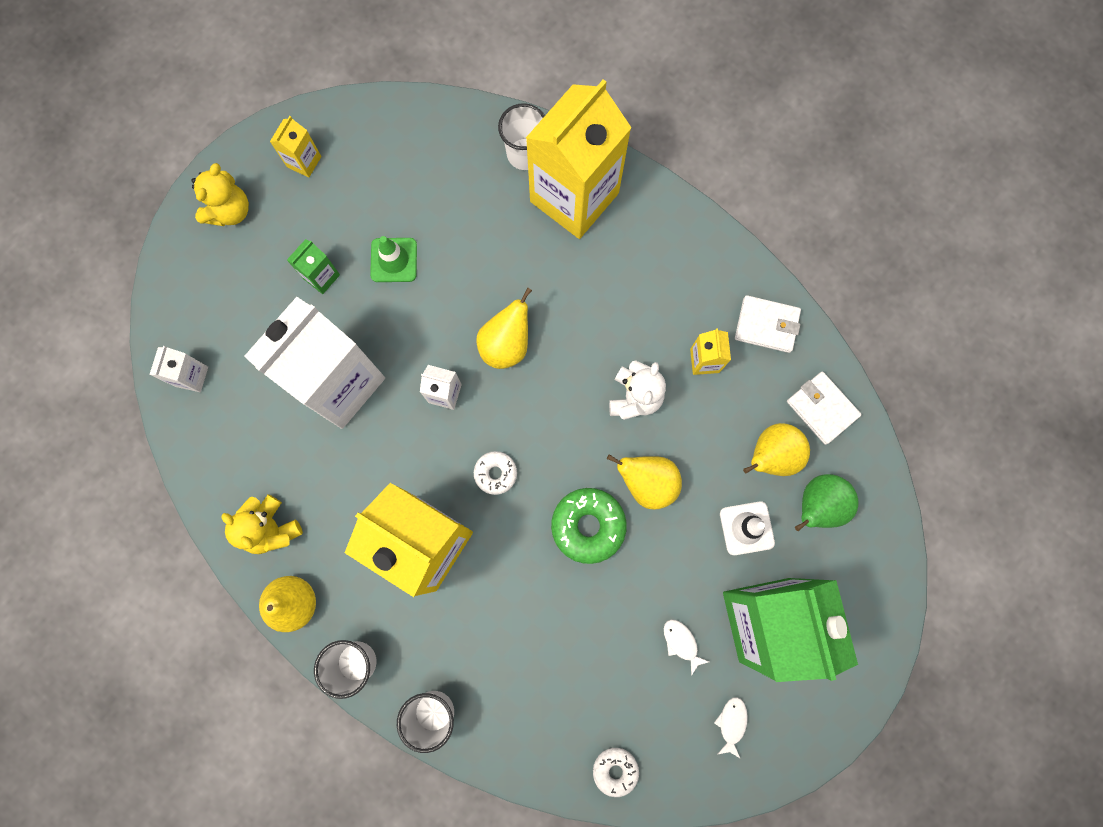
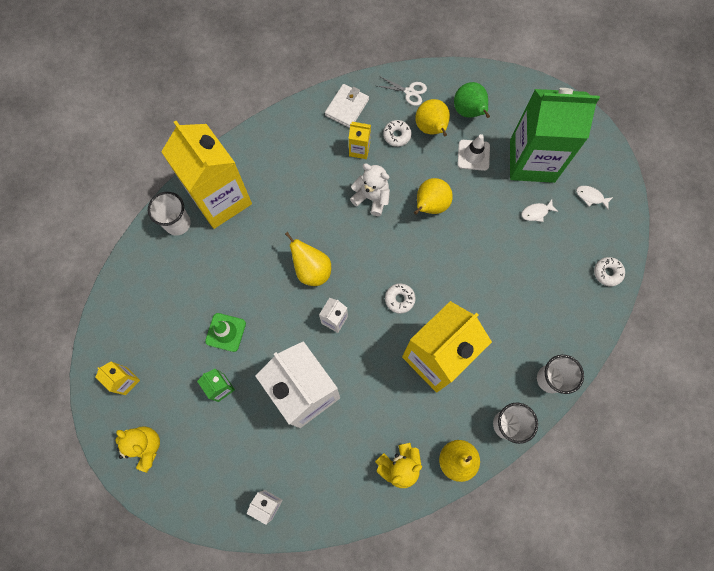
camera: 75 degrees left, 5 degrees down
green donut [551,488,627,564] -> none
white wallet [787,372,861,445] -> white scissors [378,76,427,106]
none -> white donut [383,120,412,147]

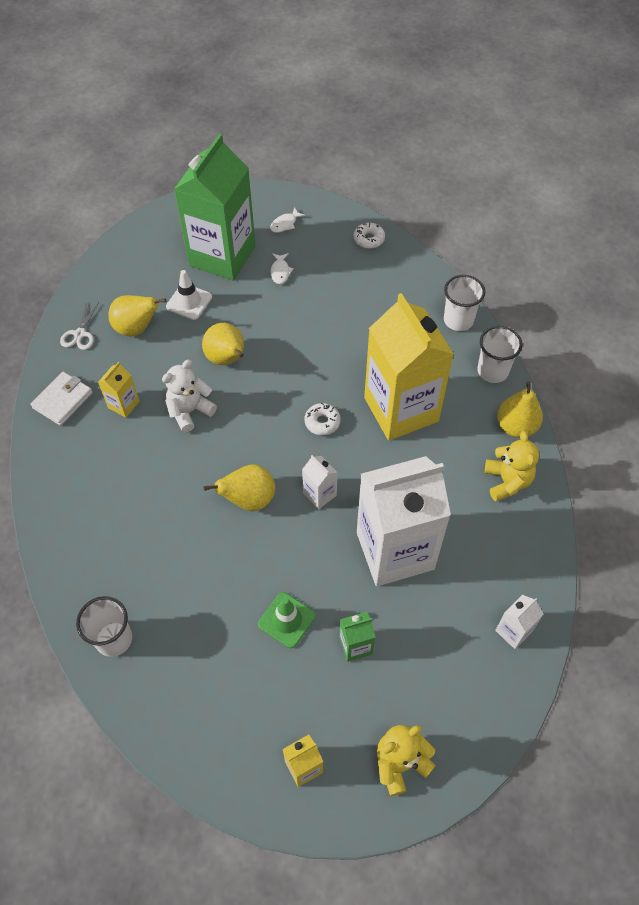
camera: 70 degrees left, 15 degrees down
yellow carton [161,121,252,229] -> none
white wallet [325,84,369,128] -> white wallet turned 75 degrees clockwise [31,372,93,426]
white scissors [378,76,427,106] -> white scissors turned 150 degrees clockwise [60,302,99,350]
white donut [383,120,412,147] -> none
green pear [454,82,490,118] -> none

